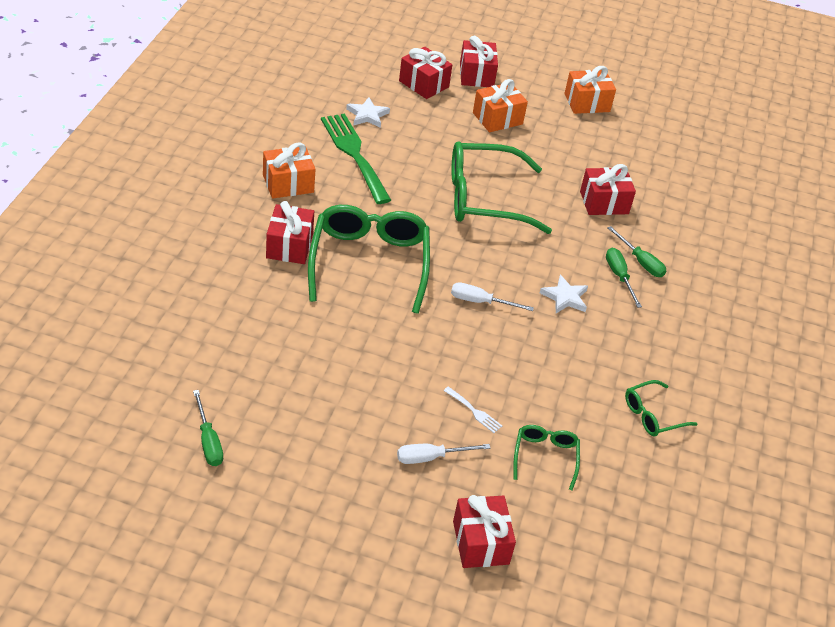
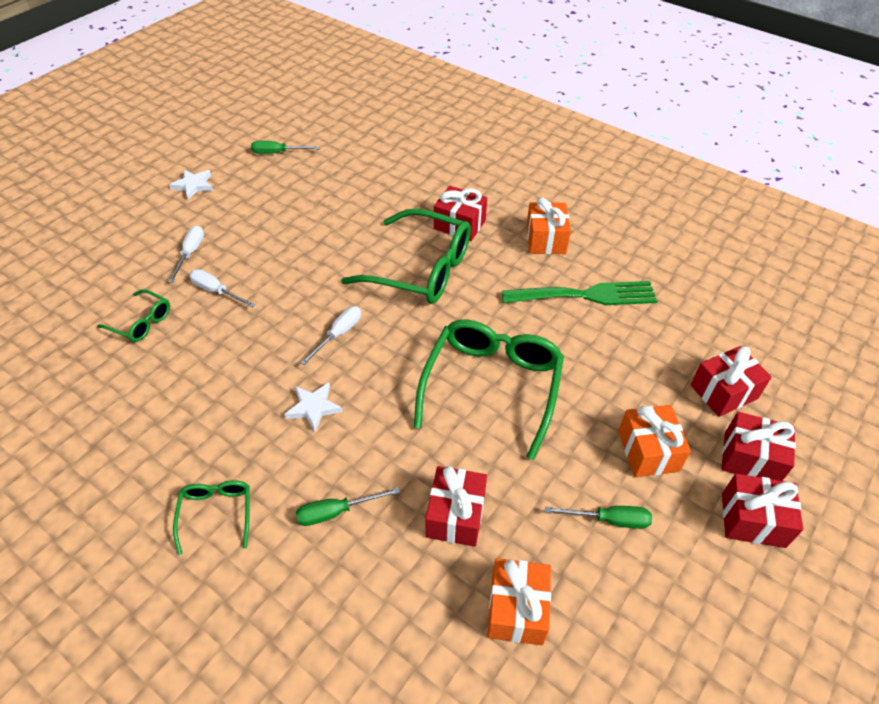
camera: 115 degrees right, 5 degrees up
white star [346,97,390,128] -> white star moved to [169,169,213,200]
white fork [444,387,502,433] -> white screwdriver [190,269,255,308]
red gift [453,495,516,568] -> red gift moved to [722,474,803,548]
orange gift [564,66,616,114] -> orange gift moved to [487,558,551,645]
green screwdriver [606,248,642,308] -> green screwdriver moved to [545,506,652,529]
green glasses [625,380,697,437] -> green glasses moved to [173,481,250,555]

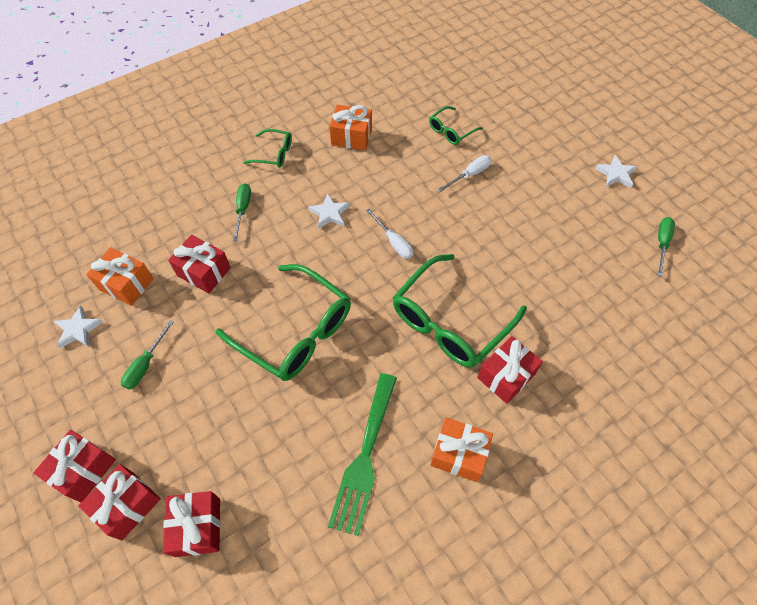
camera: 110 degrees right, 10 degrees up
white screwdriver [168,226,204,283] -> none
orange gift [618,405,691,477] -> orange gift moved to [329,105,372,150]
none -> white star [54,305,103,348]

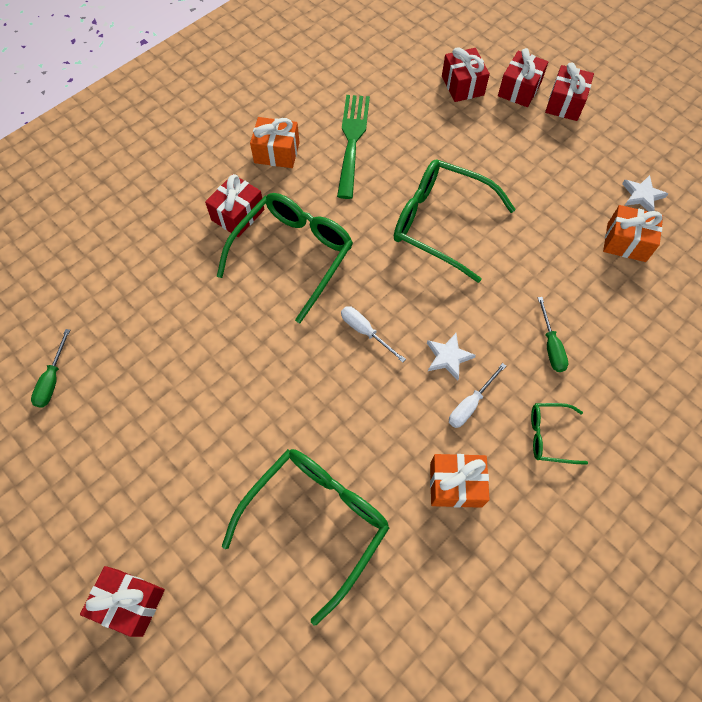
camera: 170 degrees right, 5 degrees up
green screwdriver [121,320,174,390] -> none
red gift [168,235,231,293] -> red gift moved to [80,566,165,637]
green glasses [429,106,483,145] -> green glasses [222,449,389,625], size x2.06
white screwdriver [438,155,492,192] -> white screwdriver moved to [449,363,506,428]
white star [595,155,637,188] -> none

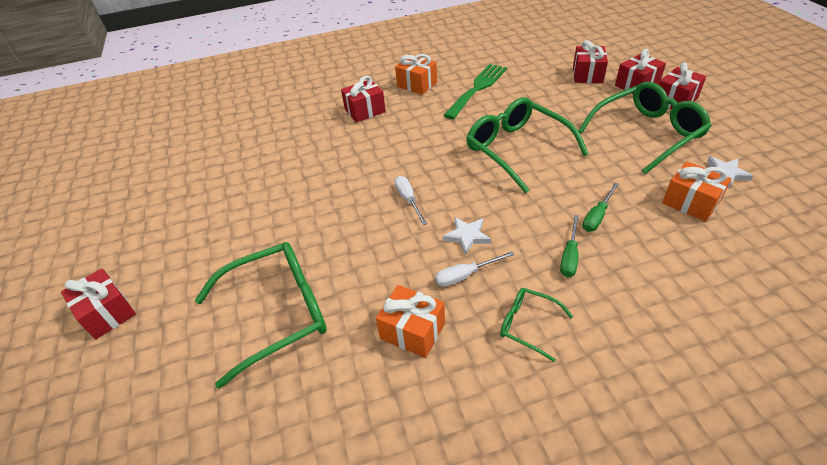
camera: 30 degrees right, 20 degrees down
green screwdriver [31,329,70,408] -> green screwdriver moved to [582,182,619,232]
green glasses [217,193,353,323] -> green glasses moved to [578,82,711,174]

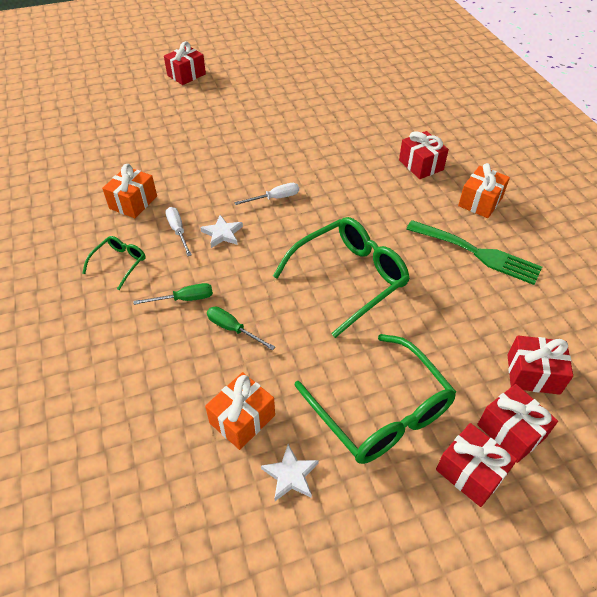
camera: 85 degrees right, 5 degrees up
green glasses [195,242,327,389] -> none
green screwdriver [560,215,579,277] -> green screwdriver turned 150 degrees clockwise [133,283,213,305]

